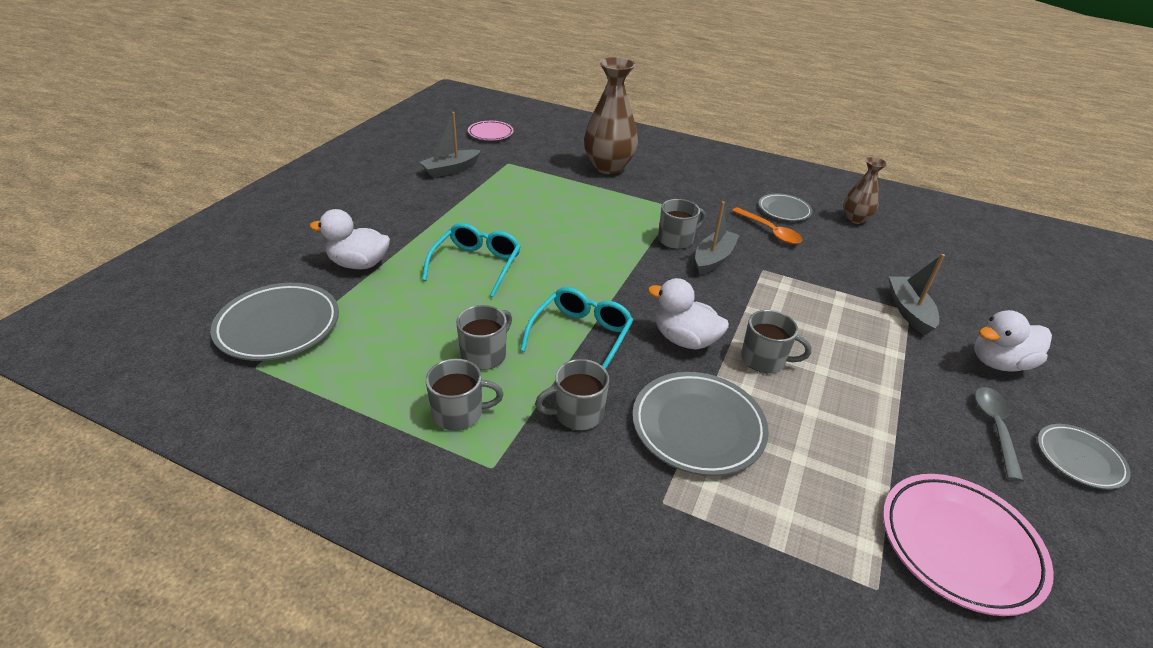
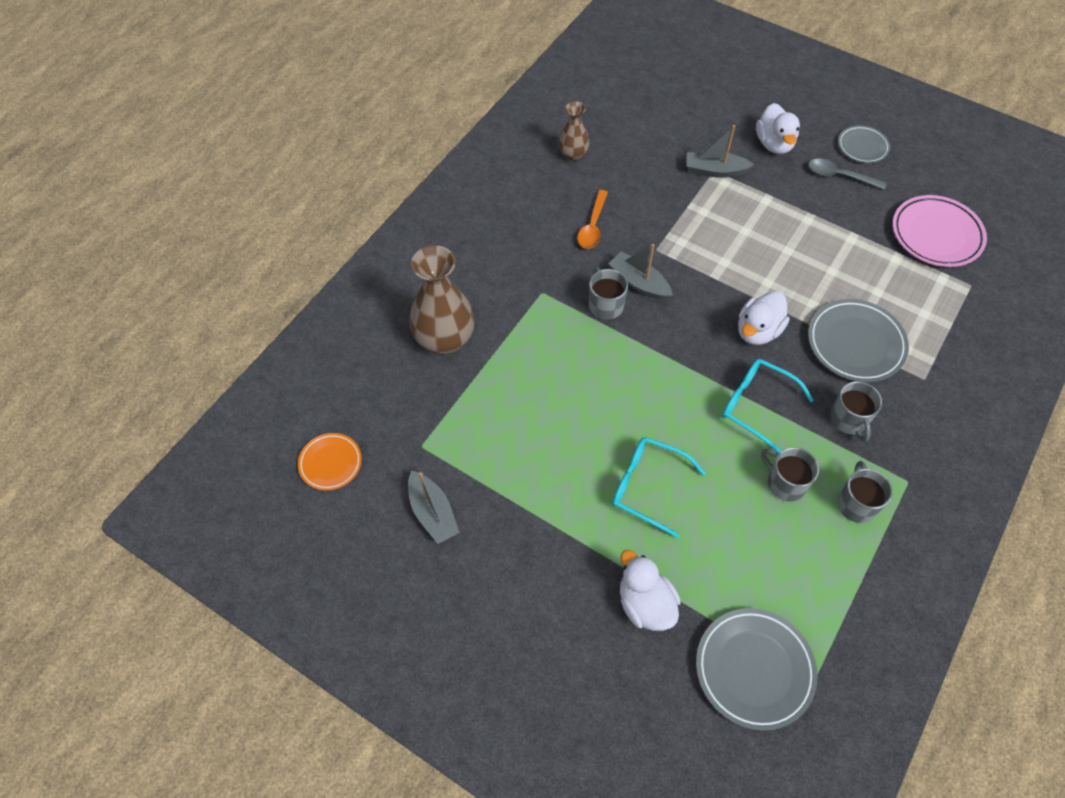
camera: 80 degrees left, 20 degrees up
white duck [310,209,390,269] -> white duck turned 135 degrees clockwise [620,550,681,631]
pink plate [468,121,514,140] -> orange plate [298,433,362,490]
orange spoon [732,207,802,244] -> orange spoon turned 135 degrees clockwise [577,190,608,249]
grey mug [741,310,811,373] -> none
grey plate [759,193,812,221] -> none

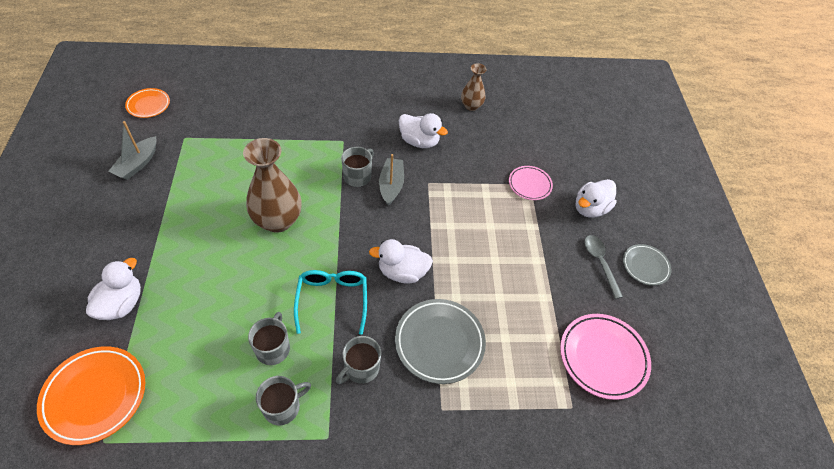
camera: 50 degrees right, 5 degrees down
brown vase [409,245,475,355] -> brown vase moved to [243,138,302,232]
orange spoon [577,190,608,249] -> white duck [399,113,448,148]
turquoise glasses [612,437,706,538] -> none
grey boat [686,125,754,178] -> pink plate [509,166,553,200]
grey plate [696,608,818,731] -> orange plate [37,346,145,445]

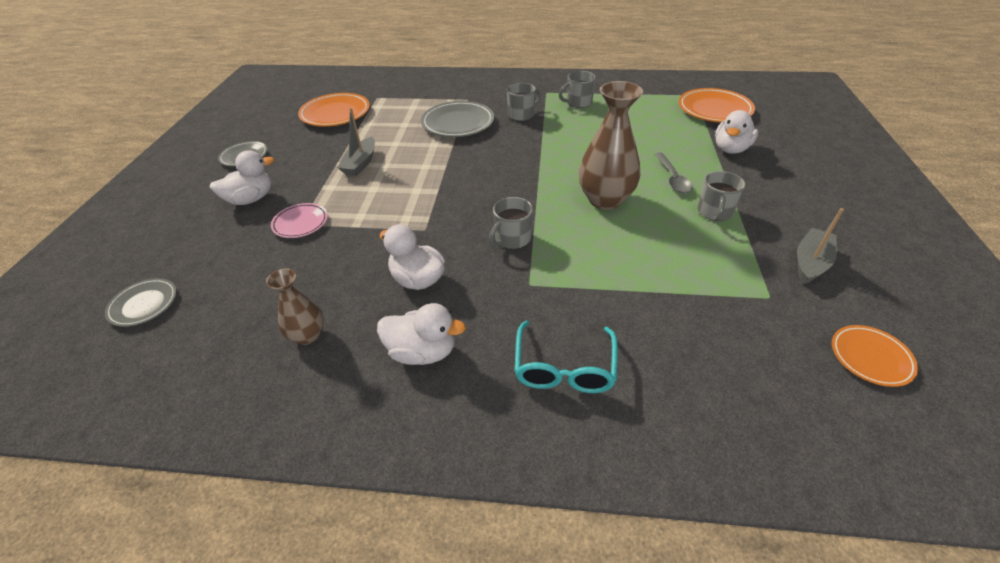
camera: 165 degrees left, 10 degrees down
grey mug [248,312,290,365] -> grey mug moved to [698,171,745,221]
turquoise glasses [294,270,367,335] -> turquoise glasses moved to [514,321,618,393]
white duck [369,239,433,284] -> white duck moved to [377,303,466,365]
grey boat [379,154,404,206] -> grey boat moved to [337,108,375,176]
pink plate [560,314,651,400] -> orange plate [298,93,370,127]
grey spoon [584,235,623,299] -> grey spoon moved to [654,152,693,193]
none -> grey plate [105,278,177,327]

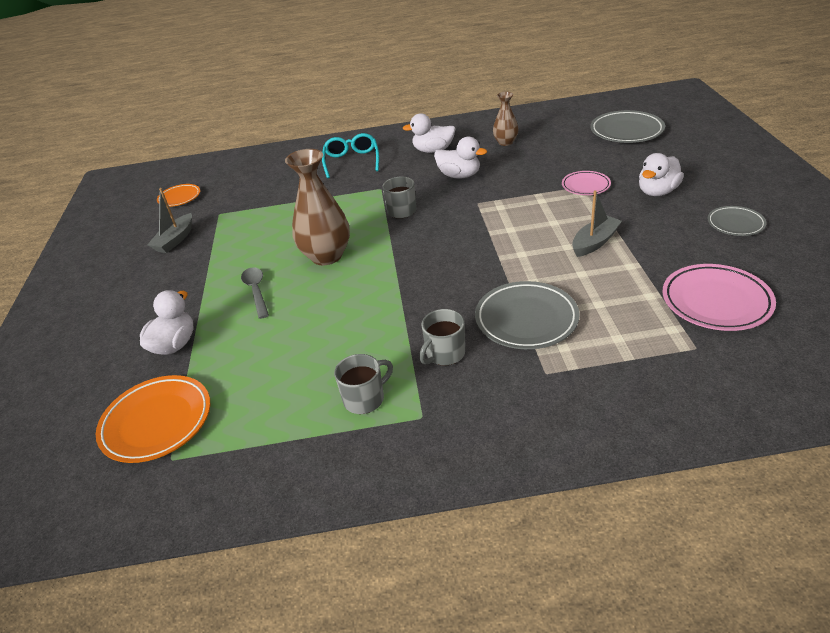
camera: 170 degrees right, 5 degrees down
grey plate [105,278,177,327] -> grey plate [590,110,665,143], size x1.68
orange plate [298,93,370,127] -> pink plate [663,264,776,331]
grey boat [337,108,375,176] -> grey boat turned 45 degrees clockwise [572,190,622,257]
grey mug [698,171,745,221] -> none

